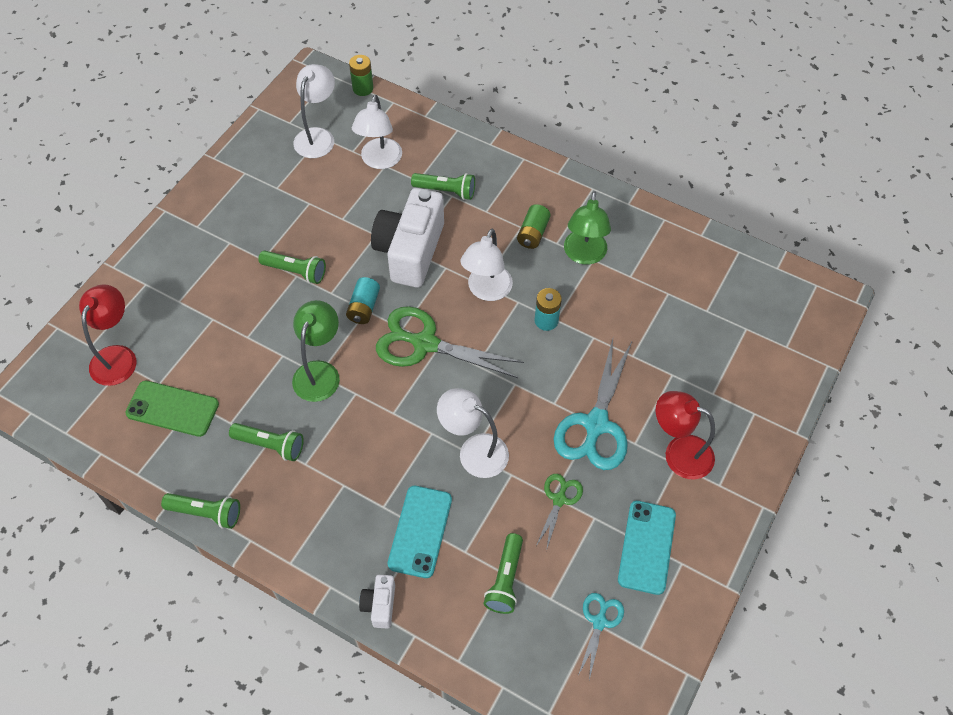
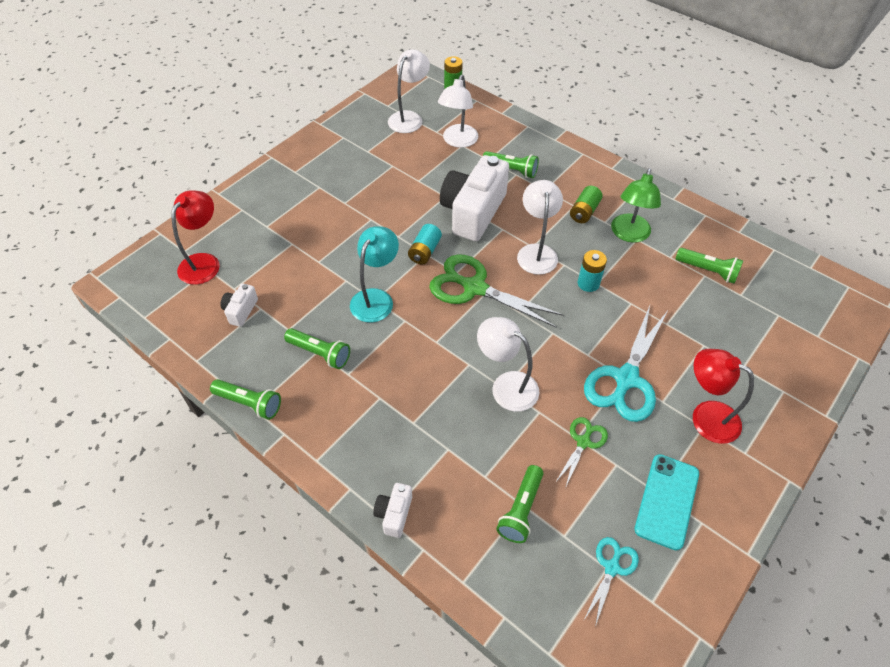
camera: 10 degrees right, 5 degrees down
green phone [125,381,219,437] -> white camera [221,283,258,327]
green flashlight [258,250,326,284] -> green flashlight moved to [676,248,743,284]
green lamp [292,300,340,402] -> turquoise lamp [350,226,399,323]
turquoise phone [388,486,452,578] -> none
white lamp [461,228,513,301] -> white lamp turned 150 degrees clockwise [517,180,563,275]

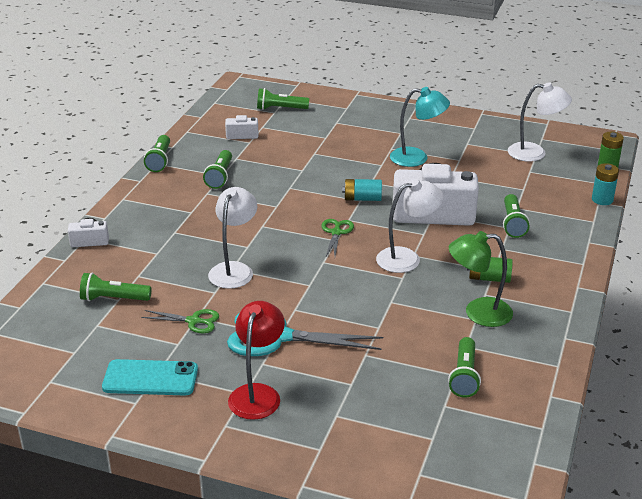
camera: 70 degrees right, 20 degrees down
red lamp [171,190,220,285] -> green flashlight [257,88,309,110]
turquoise lamp [350,226,399,323] -> turquoise lamp moved to [390,87,450,167]
green scissors [429,254,563,327] -> green scissors [322,219,354,256], size x0.51
white lamp [438,75,478,148] -> none
turquoise battery [578,250,607,292] -> turquoise battery moved to [592,163,619,205]
turquoise scissors [585,537,639,627] -> none

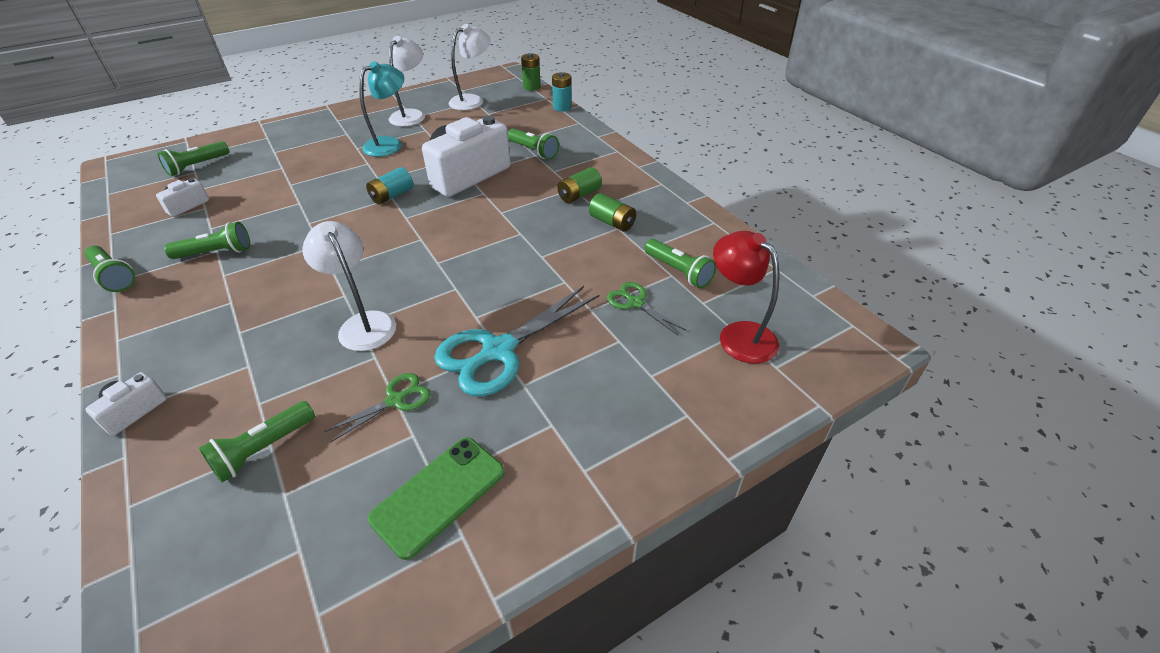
camera: 50 degrees left, 10 degrees up
turquoise phone [102,359,198,395] -> green phone [368,437,505,560]
green flashlight [203,150,232,189] -> green flashlight turned 60 degrees counterclockwise [164,222,250,259]
red lamp [228,301,285,420] -> red lamp moved to [713,231,779,363]
green scissors [322,219,354,256] -> green scissors moved to [607,282,686,335]
white lamp [376,179,444,273] -> white lamp moved to [389,36,425,127]
green lamp [449,231,513,327] -> green battery [589,193,636,232]

